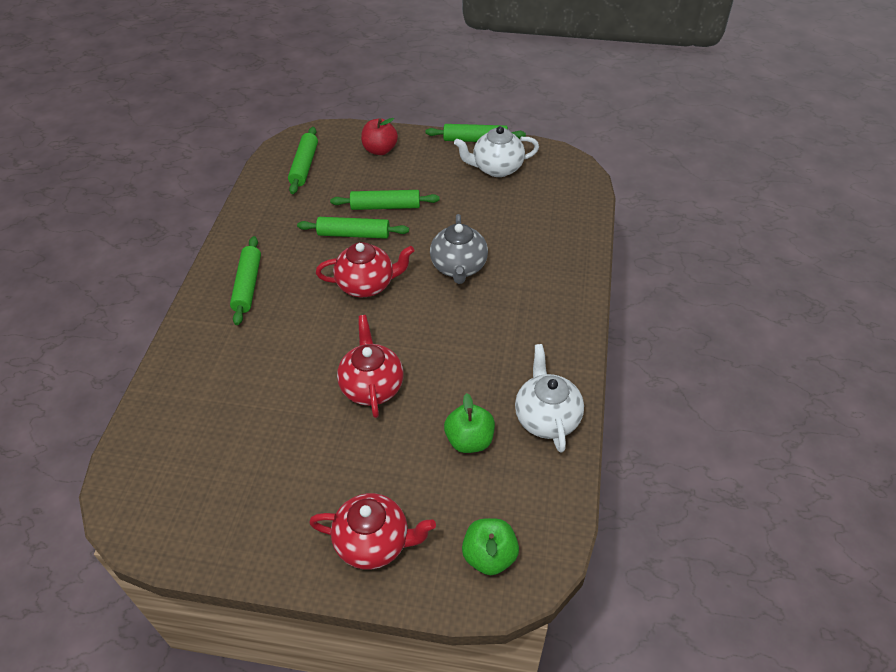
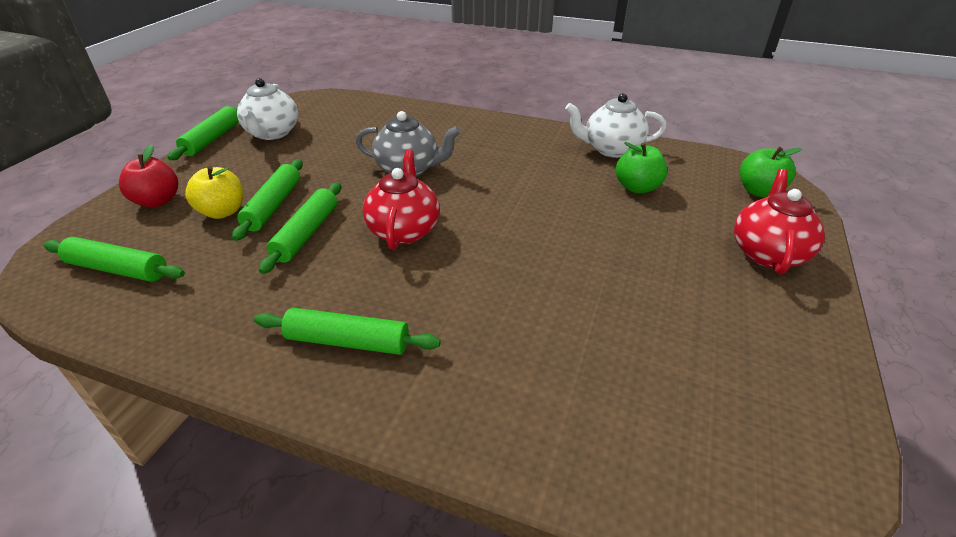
camera: 80 degrees left, 10 degrees down
red teapot [337,315,404,418] -> none
none -> yellow apple [185,166,243,219]

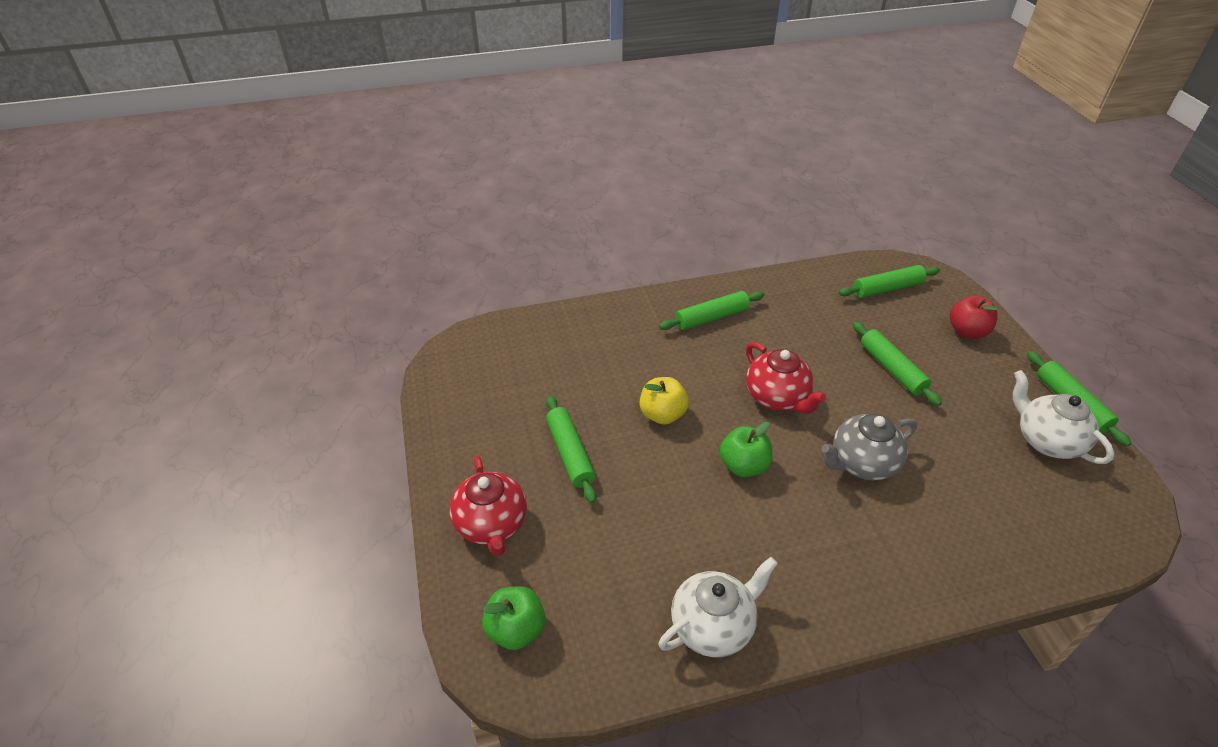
camera: 145 degrees right, 5 degrees up
yellow apple [185,166,243,219] -> yellow apple moved to [640,377,689,425]
green rolling pin [259,183,341,274] -> green rolling pin moved to [546,396,596,503]
green apple [616,142,667,193] -> green apple moved to [720,422,773,477]

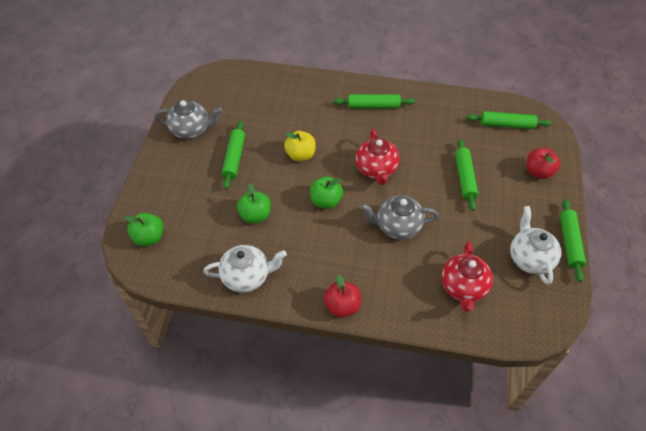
camera: 25 degrees right, 10 degrees up
red teapot [449,456,527,556] -> red teapot moved to [441,241,493,312]
none -> grey teapot [154,100,222,139]
none -> green apple [237,184,271,223]
none -> red apple [324,274,361,318]

